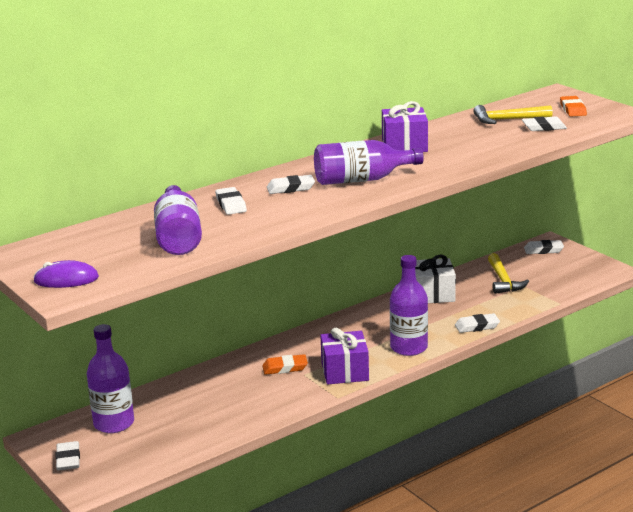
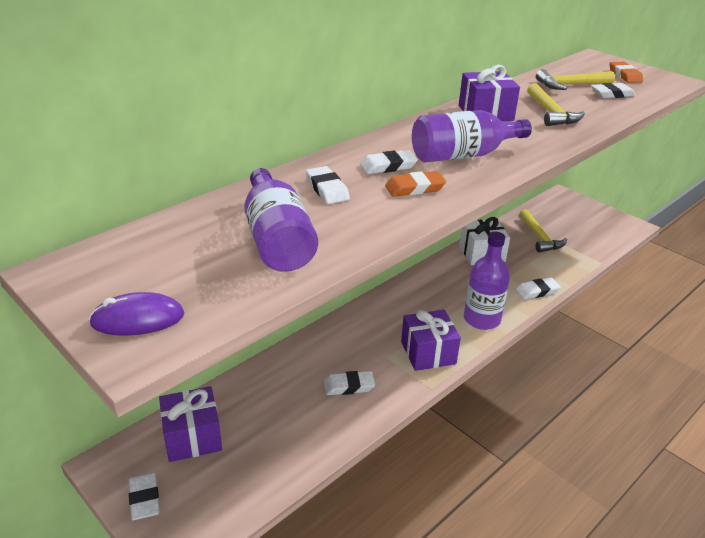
camera: 10 degrees left, 10 degrees up
purple bottle [86,324,134,433] -> purple gift [159,386,222,462]
orange eraser [262,354,308,375] -> orange eraser moved to [385,171,446,197]
white eraser [524,240,564,254] -> white eraser moved to [324,371,375,395]
none -> yellow hammer [527,83,585,126]

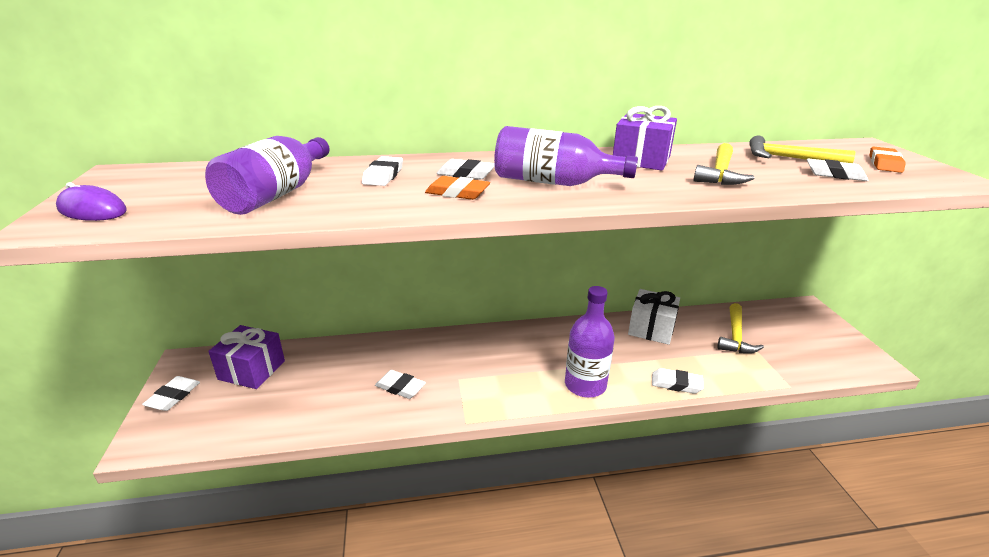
camera: 35 degrees right, 5 degrees down
purple gift [401,310,461,371] -> none

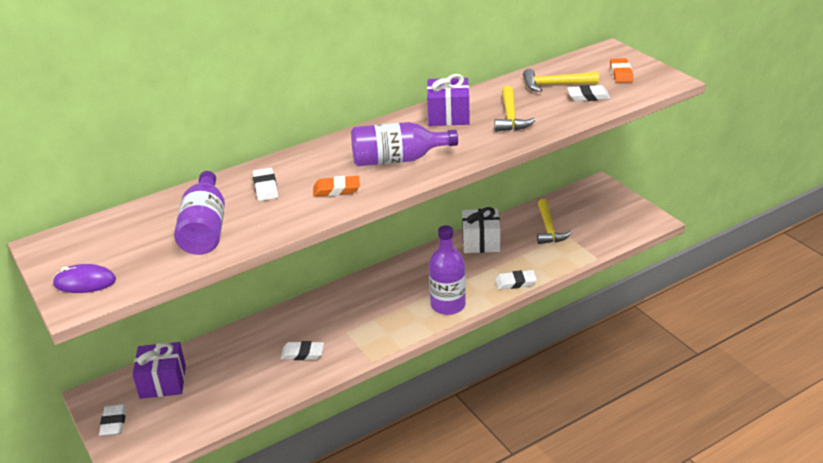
camera: 20 degrees left, 5 degrees up
white eraser [437,159,495,179] -> none

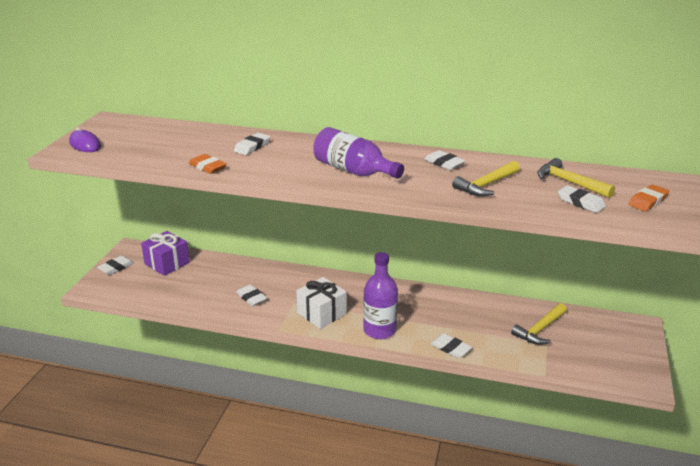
camera: 45 degrees right, 5 degrees down
purple bottle [174,171,225,255] -> none
orange eraser [313,176,360,197] -> orange eraser moved to [189,154,227,174]
purple gift [427,74,470,126] -> white eraser [424,150,466,170]
white gift [462,207,500,253] -> white gift moved to [296,277,347,329]

